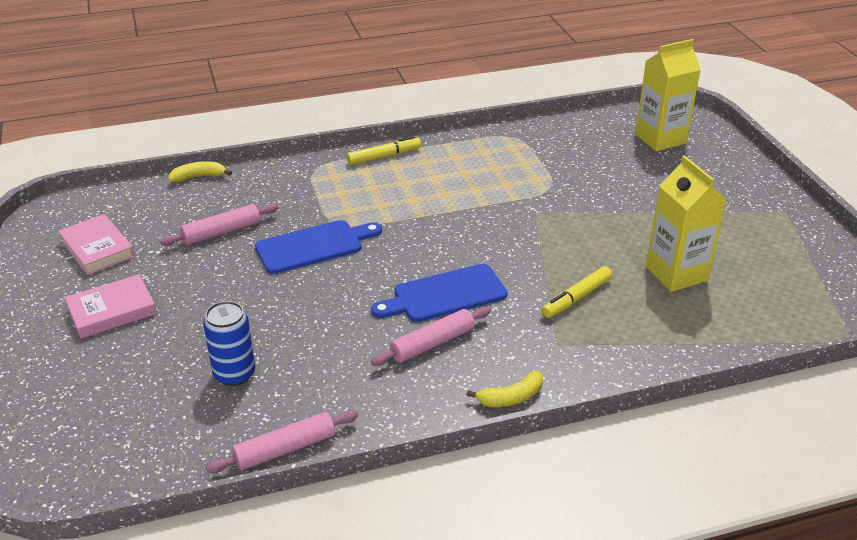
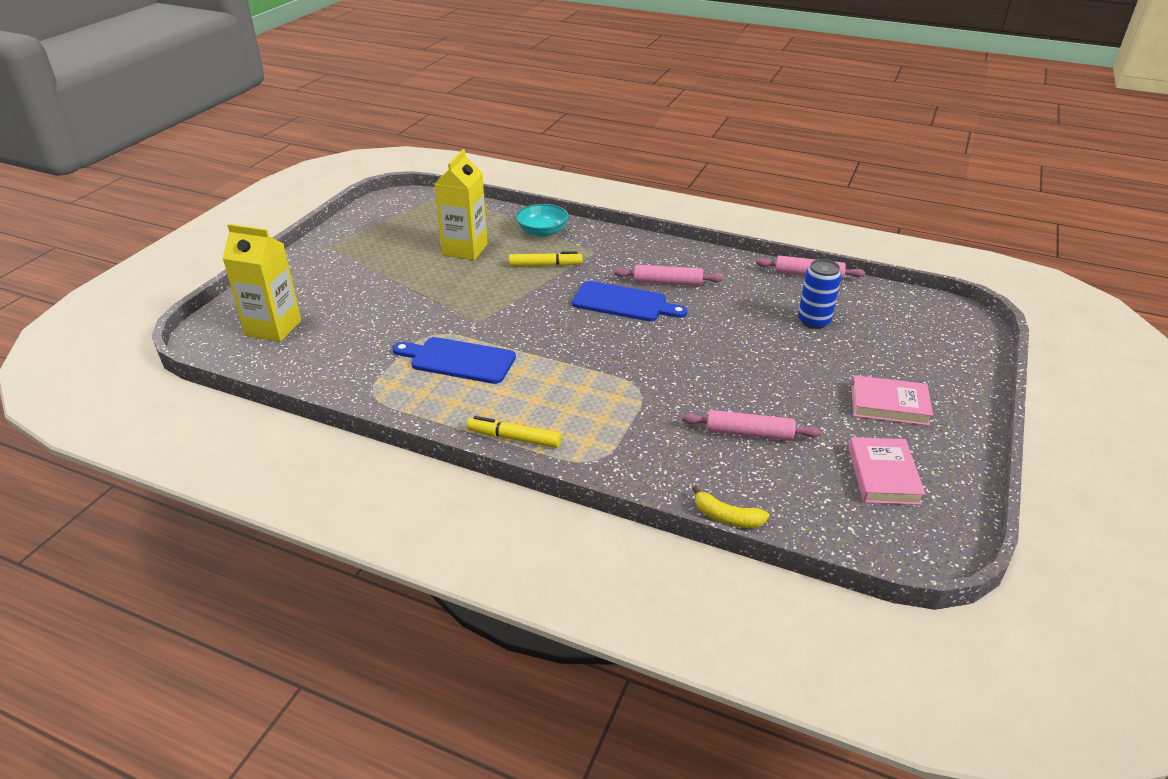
camera: 140 degrees left, 0 degrees up
blue cutting board [255,220,382,274] -> blue cutting board moved to [393,337,516,384]
yellow banana [467,371,543,407] -> none
none -> turquoise bowl [515,204,569,237]

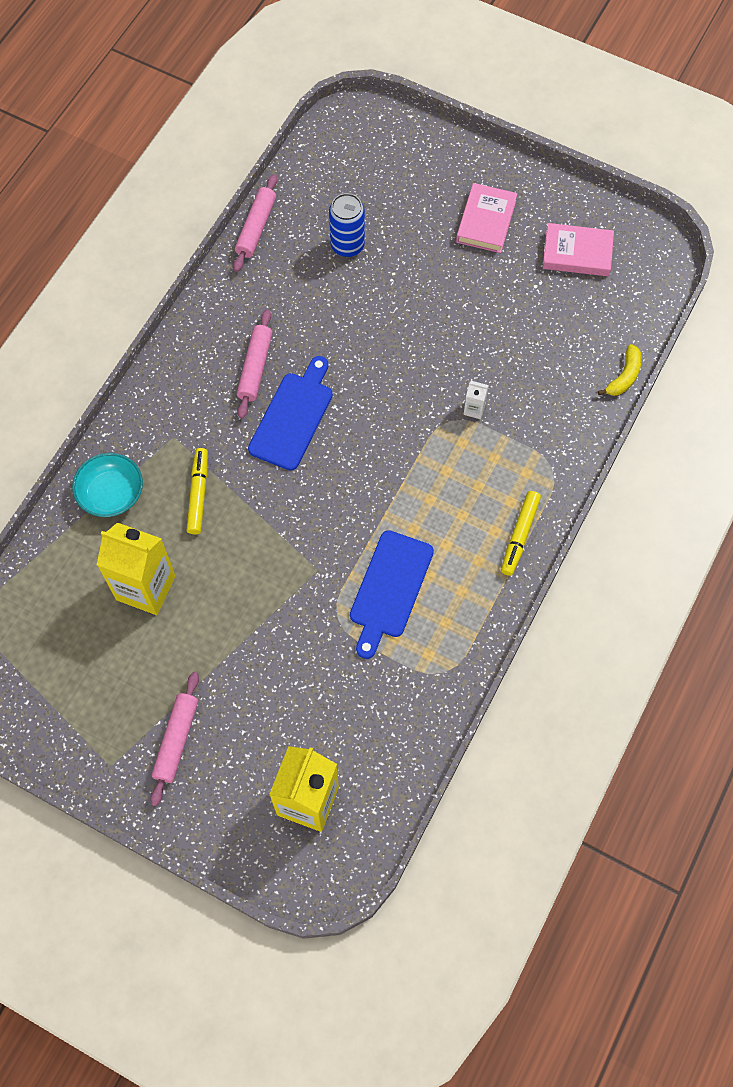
camera: 85 degrees left, 30 degrees up
pink rolling pin [682,410,821,441] -> pink rolling pin moved to [150,672,199,806]
none -> white carton [463,381,489,419]

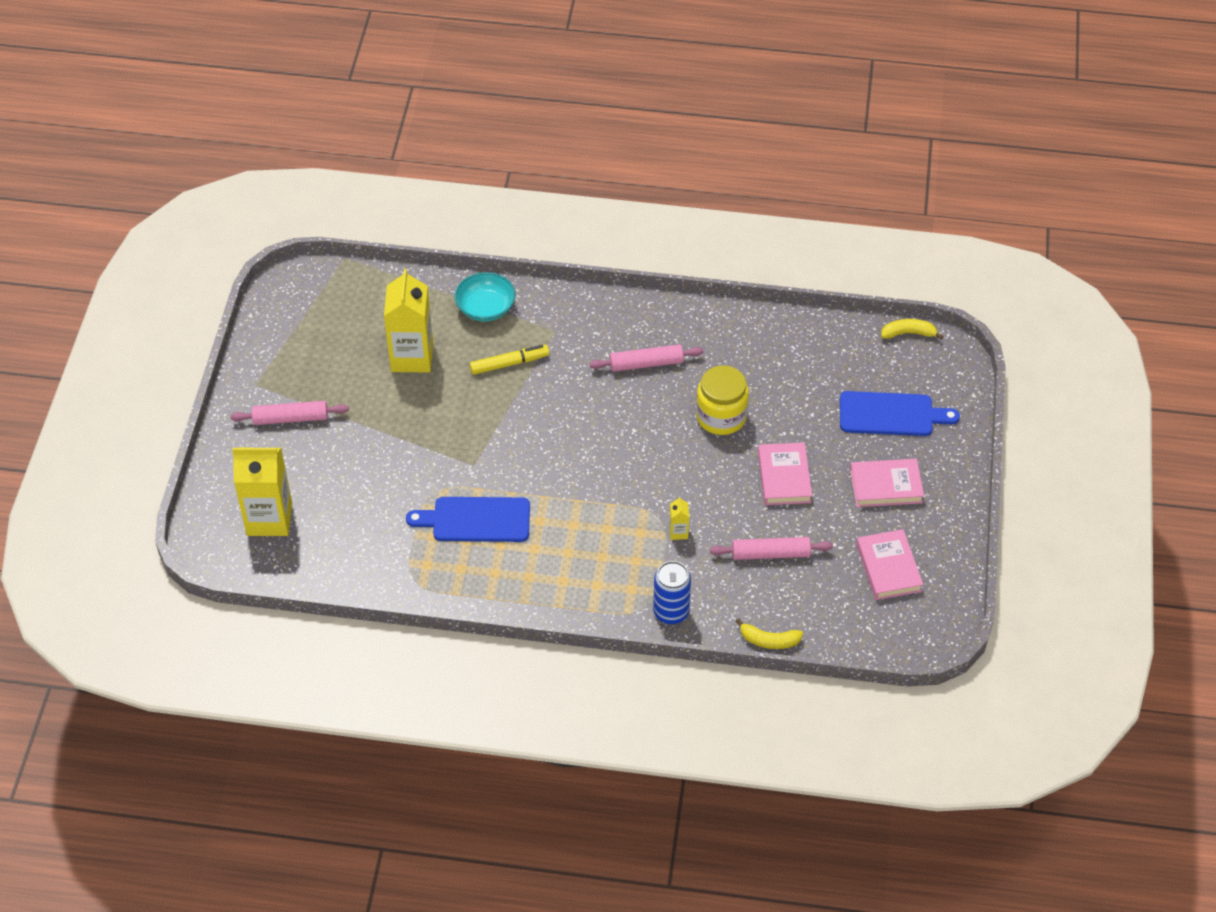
camera: 70 degrees right, 15 degrees down
pink rolling pin [233,174,277,272] -> pink rolling pin moved to [710,537,833,560]
blue cutting board [248,356,333,471] -> blue cutting board moved to [840,391,960,436]
blue can [329,193,365,257] -> blue can moved to [653,561,691,624]
white carton [463,381,489,419] -> yellow carton [669,497,689,540]
yellow marker [501,491,541,576] -> none
none -> yellow jar [696,366,749,435]
none -> pink book [758,442,812,505]
none -> yellow banana [881,319,943,339]

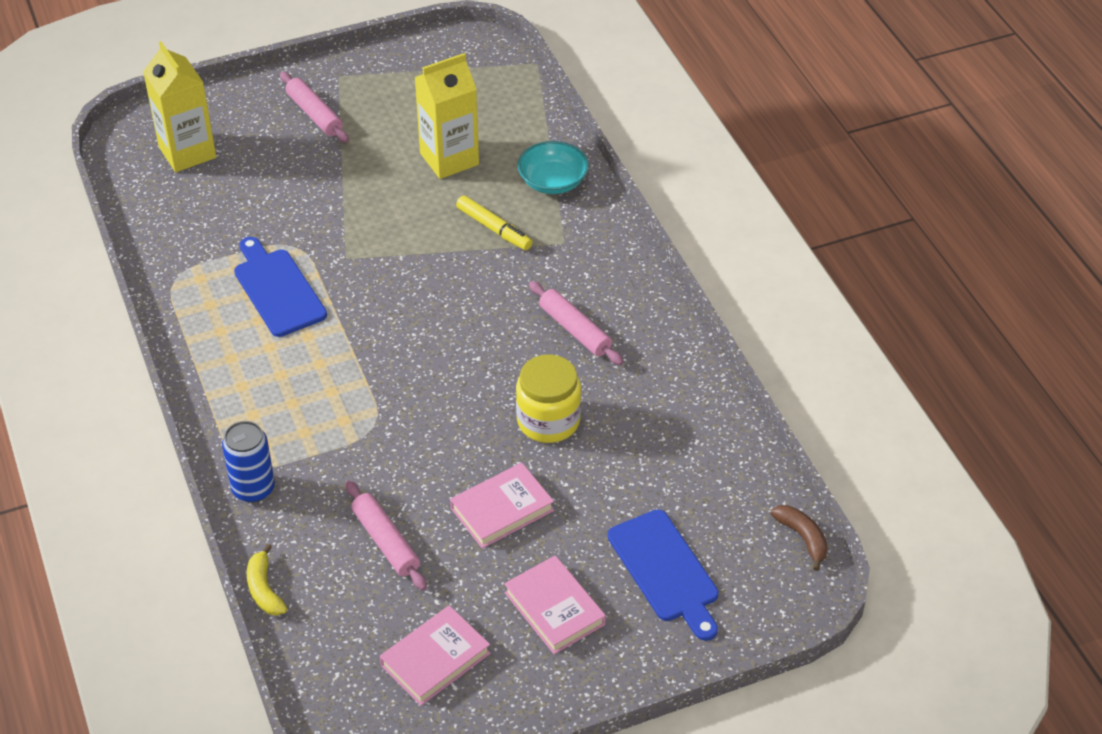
camera: 60 degrees right, 5 degrees down
yellow carton [669,497,689,540] -> none
yellow banana [881,319,943,339] -> brown banana [771,505,828,571]

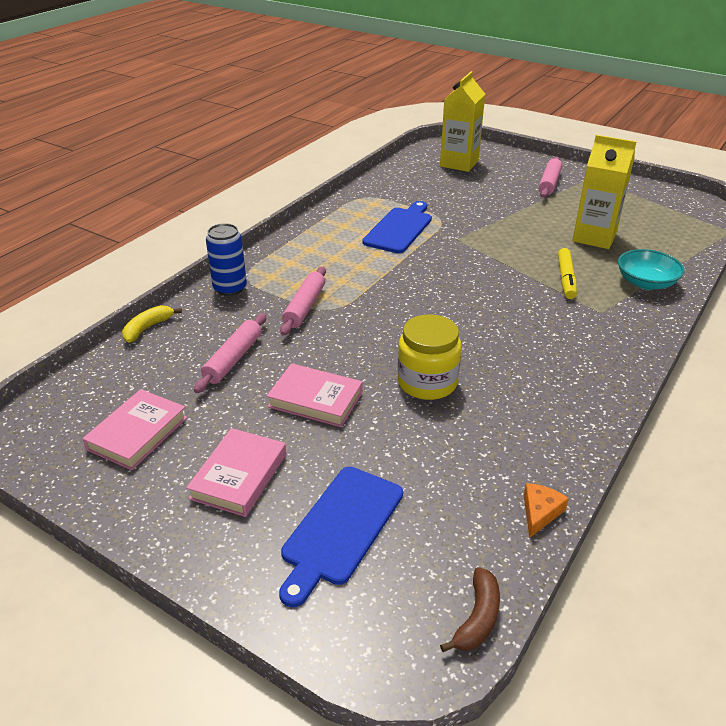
camera: 55 degrees right, 10 degrees down
pink book [380,605,490,706] -> pink book turned 75 degrees counterclockwise [83,389,187,470]
pink rolling pin [529,281,623,365] -> pink rolling pin moved to [280,267,326,336]
none -> orange cheese [524,483,569,538]

